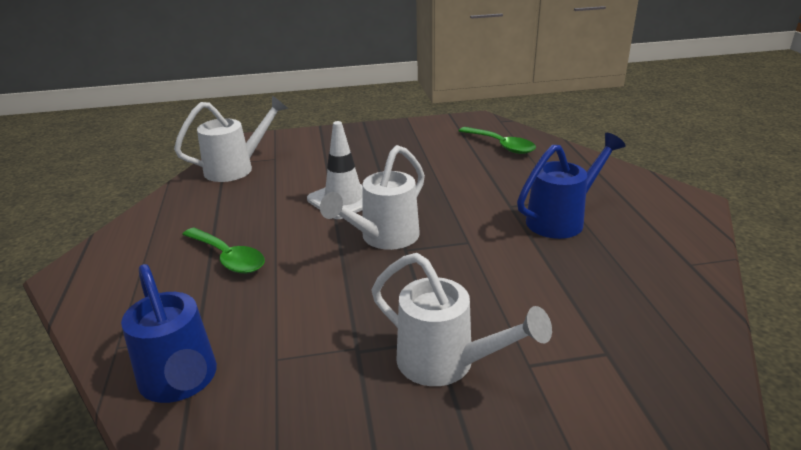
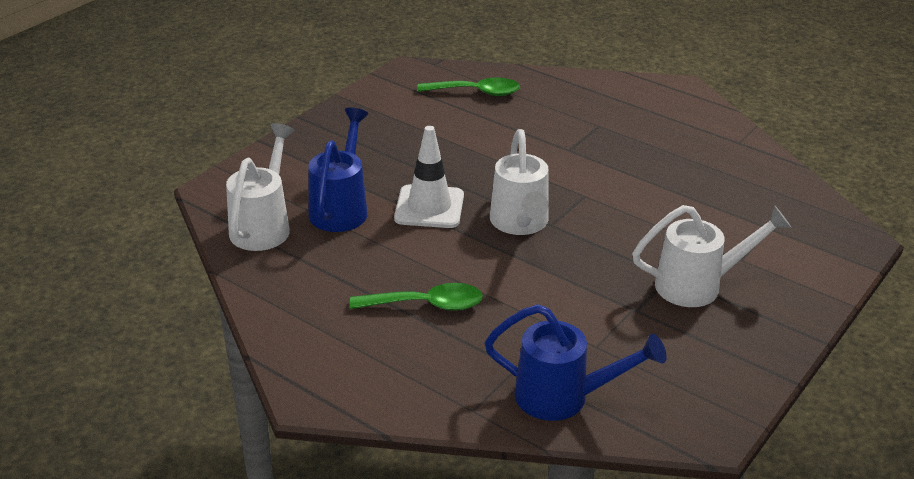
camera: 45 degrees left, 5 degrees up
blue watering can [517,133,626,239] -> blue watering can moved to [308,107,368,232]

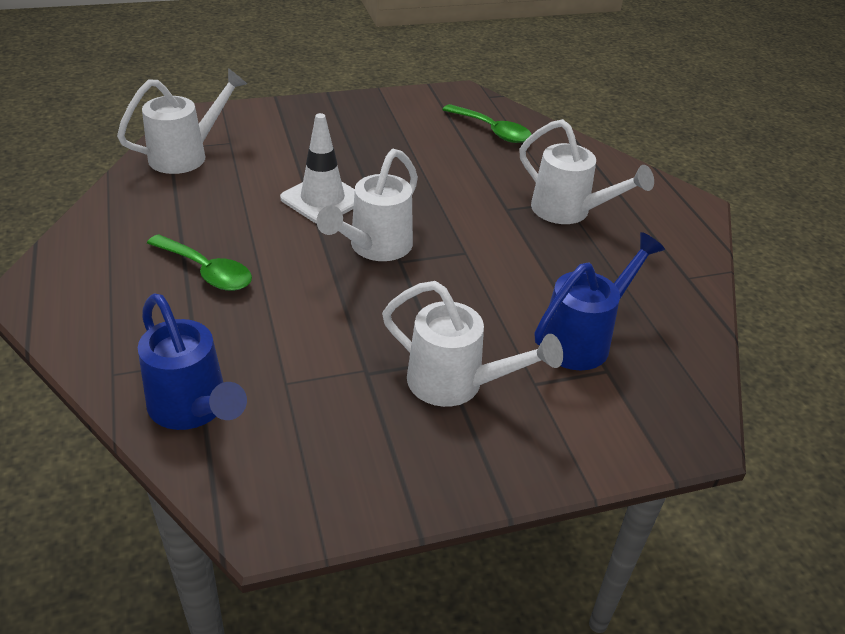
camera: 35 degrees right, 5 degrees up
blue watering can [308,107,368,232] -> blue watering can moved to [535,232,665,370]
none -> white watering can [519,119,654,224]

